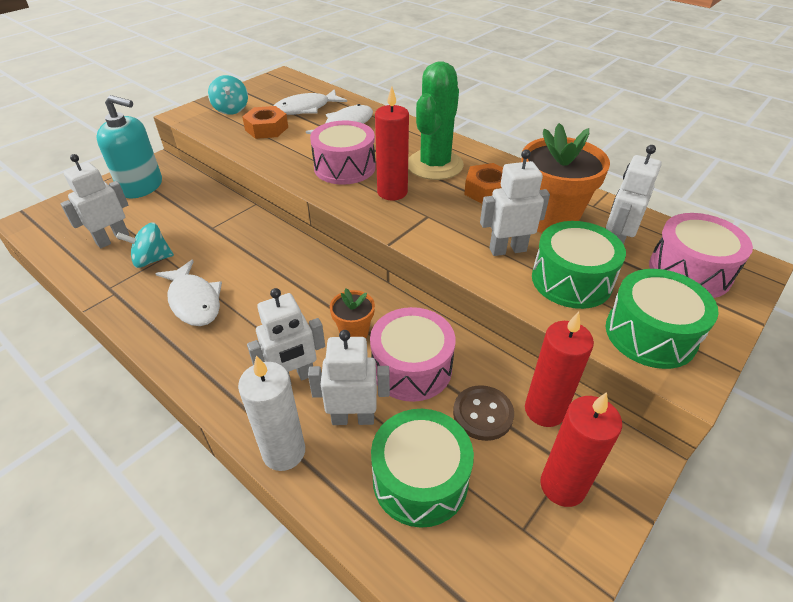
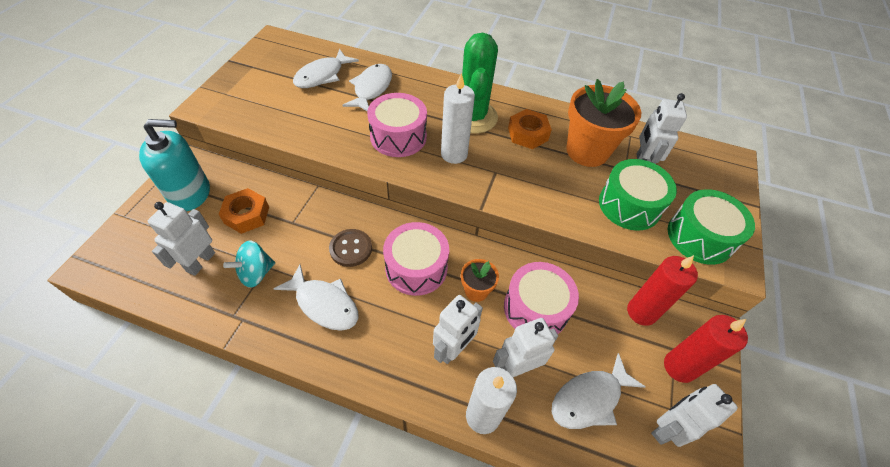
camera: 25 degrees left, 10 degrees up
turquoise spinning top [208,75,248,115] -> none
orange nut [242,106,288,139] -> orange nut moved to [219,188,269,234]
green drum [371,409,474,528] -> white fish [552,353,645,429]
red candle [375,86,409,200] -> white candle [441,73,475,164]
brown button [453,385,514,441] -> brown button moved to [329,229,372,267]
white robot [480,149,550,256] -> white robot moved to [651,384,738,447]
pink drum [649,213,753,298] -> pink drum moved to [383,222,449,296]

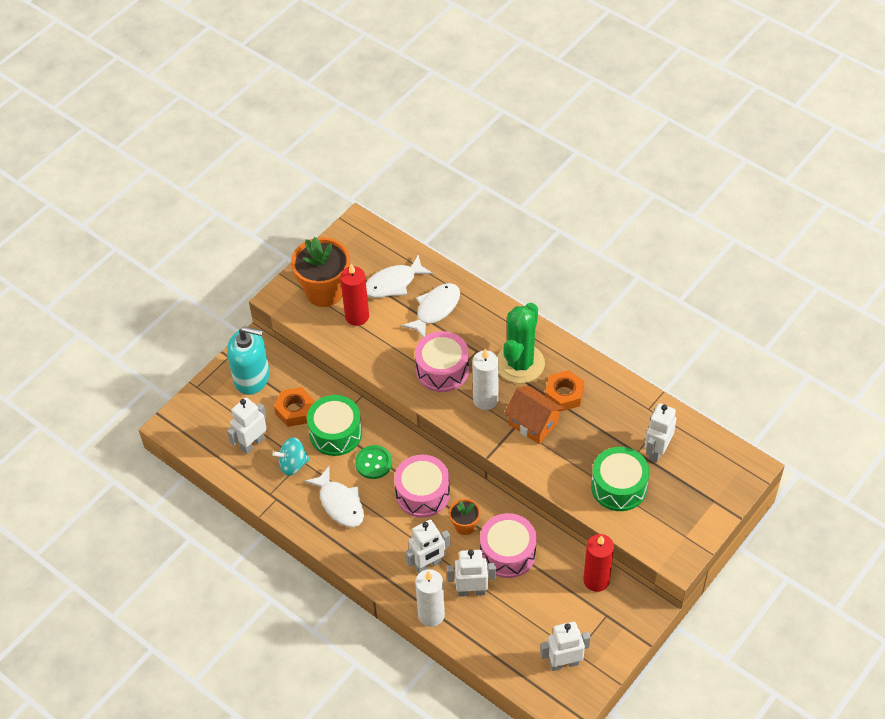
camera: 25 degrees right, 0 degrees up
brown button [329,229,372,267] -> green button [355,445,392,479]
white fish [552,353,645,429] -> none
orange flower pot [566,79,641,167] -> orange flower pot moved to [291,237,350,307]
red candle [664,315,748,383] -> red candle moved to [340,264,369,326]
green drum [668,189,755,265] -> green drum moved to [307,395,362,456]
none -> orange house [504,386,564,444]

